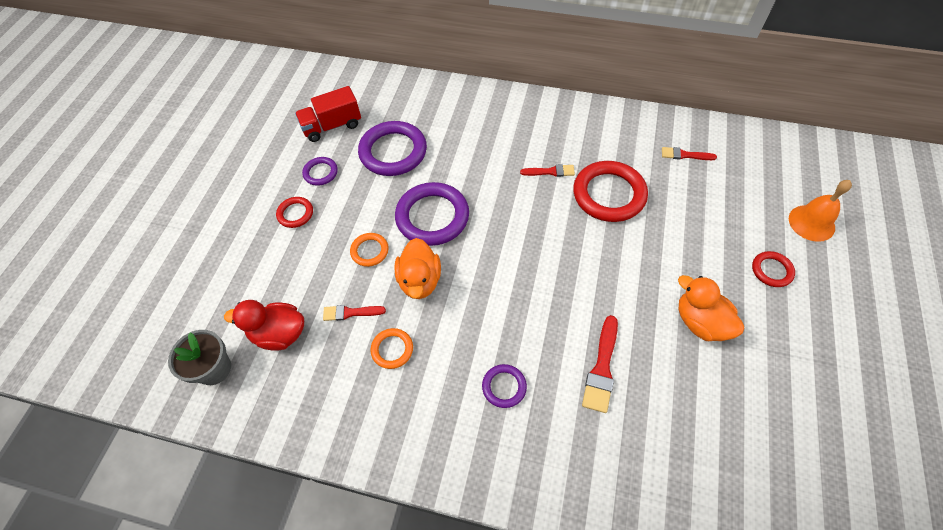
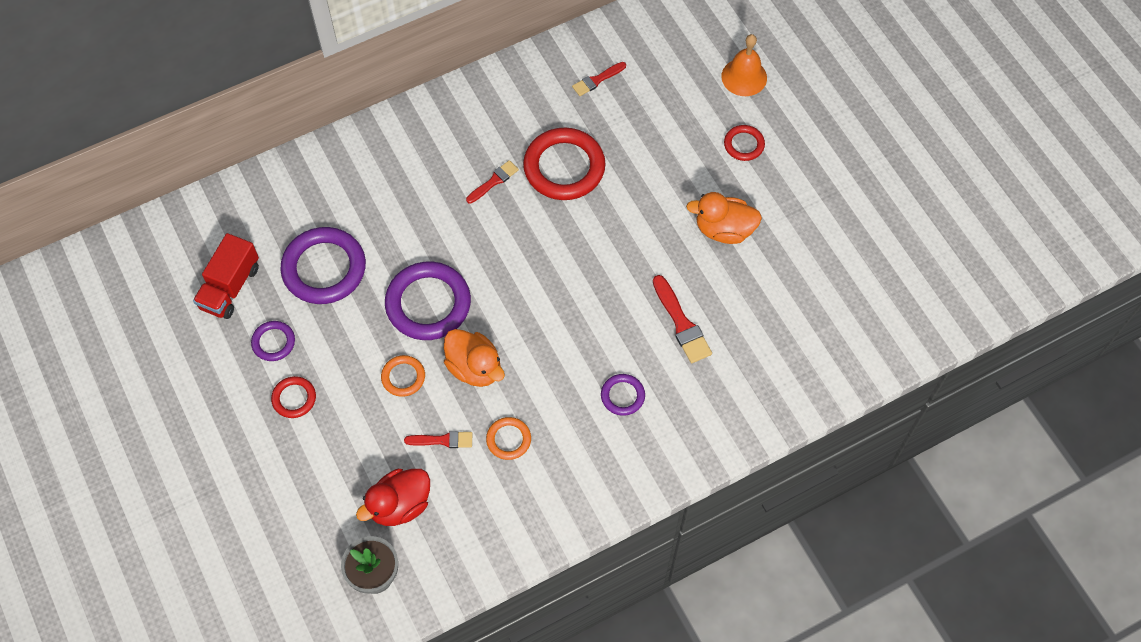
camera: 45 degrees left, 5 degrees up
red brush [323,305,386,321] -> red brush turned 135 degrees counterclockwise [404,431,472,448]

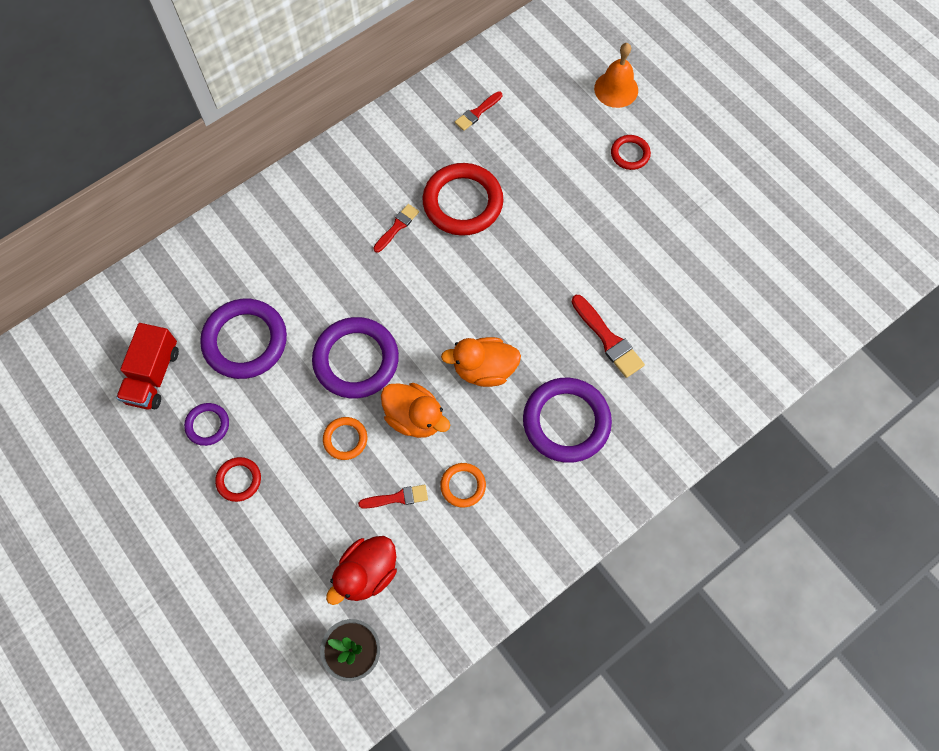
camera: 10 degrees left, 5 degrees up
purple ring [601,374,645,416] -> purple ring [523,378,612,463], size x1.99
orange duck [686,192,762,244] -> orange duck moved to [441,337,521,387]

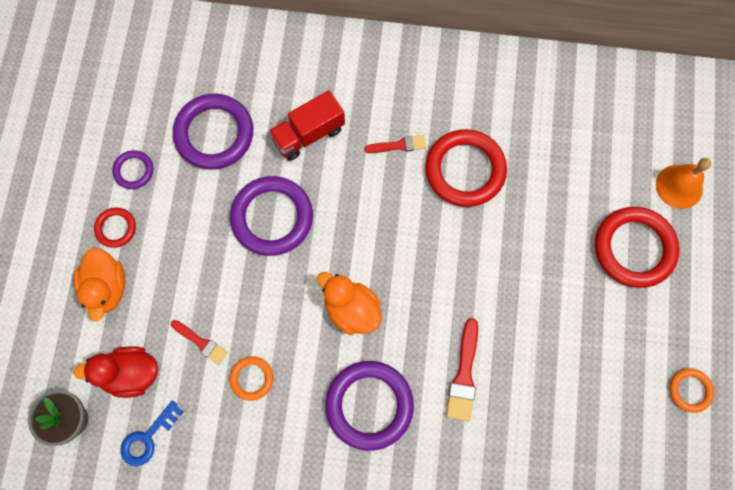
camera: 45 degrees right, 5 degrees up
red truck [116,323,179,410] -> red truck moved to [269,90,345,161]
orange ring [323,417,367,460] -> orange ring moved to [670,368,714,413]
orange duck [381,383,450,438] -> orange duck moved to [74,247,125,321]
red brush [455,91,502,131] -> none
red ring [611,135,651,170] -> red ring [595,207,680,288], size x1.99
none -> blue key [121,400,183,466]

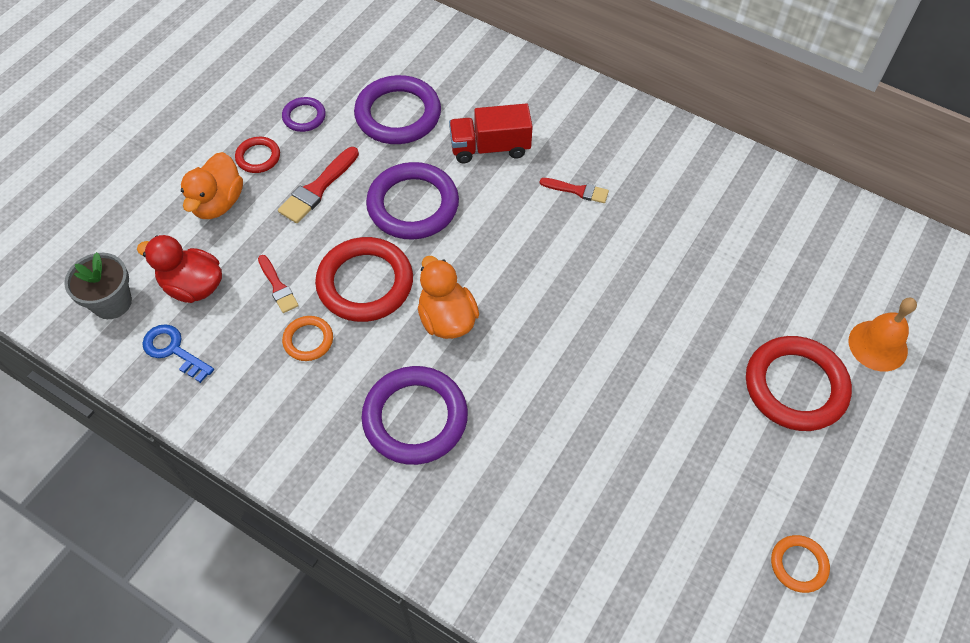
camera: 25 degrees right, 15 degrees down
blue key [121,400,183,466] -> blue key turned 60 degrees clockwise [142,324,214,383]
red ring [425,129,507,207] -> red ring moved to [315,237,413,322]
red brush [446,318,478,421] -> red brush moved to [278,147,359,223]

